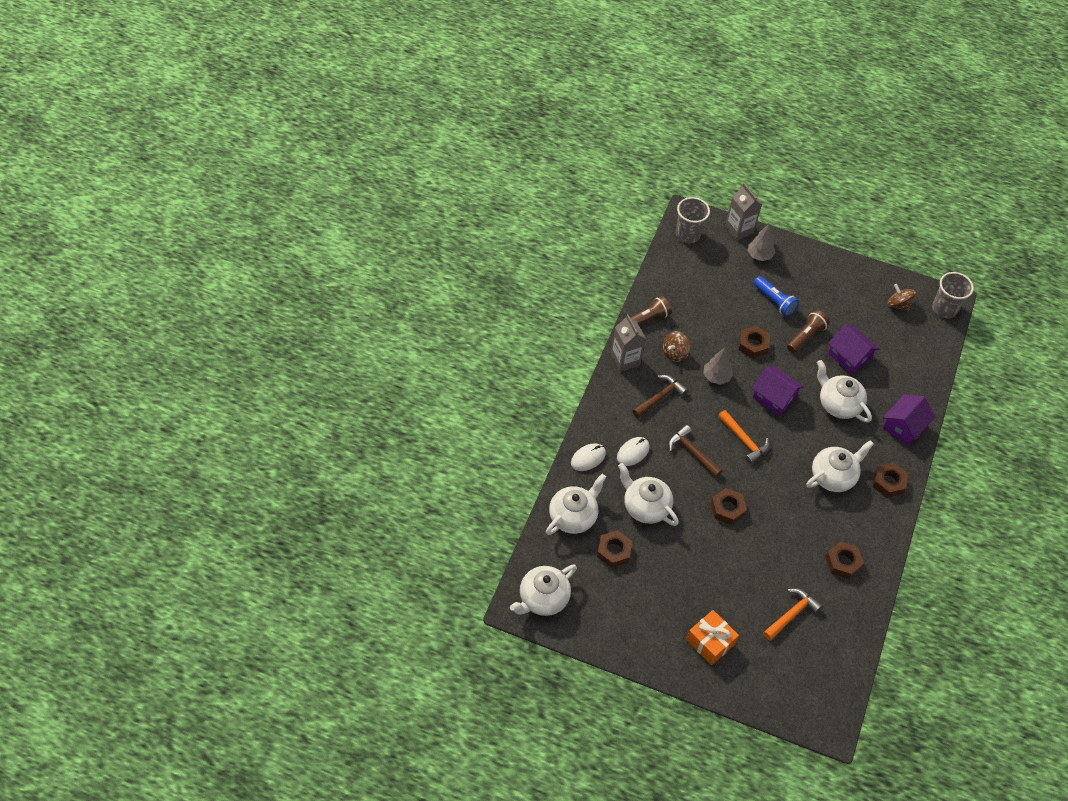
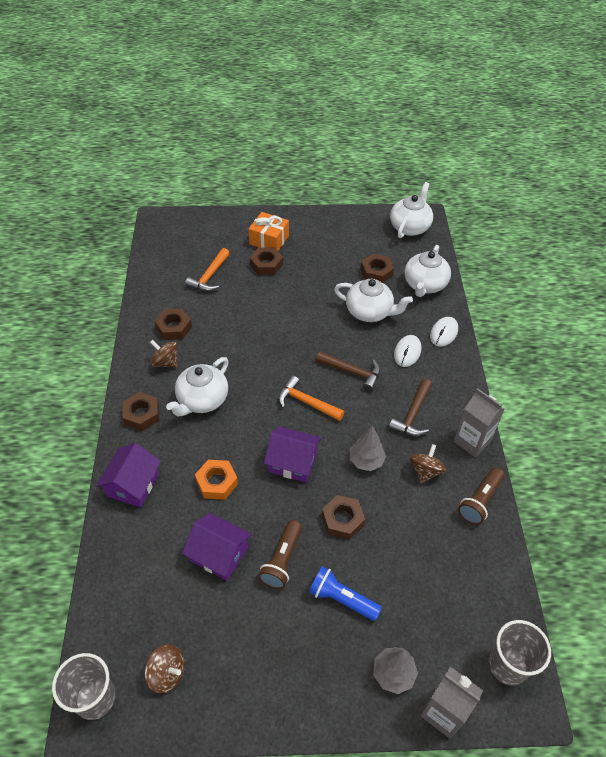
camera: 160 degrees right, 5 degrees down
brown nut [711,488,747,525] -> brown nut moved to [250,247,283,275]
white teapot [817,360,872,422] -> orange nut [195,460,238,500]
none -> brown spinning top [150,340,178,368]

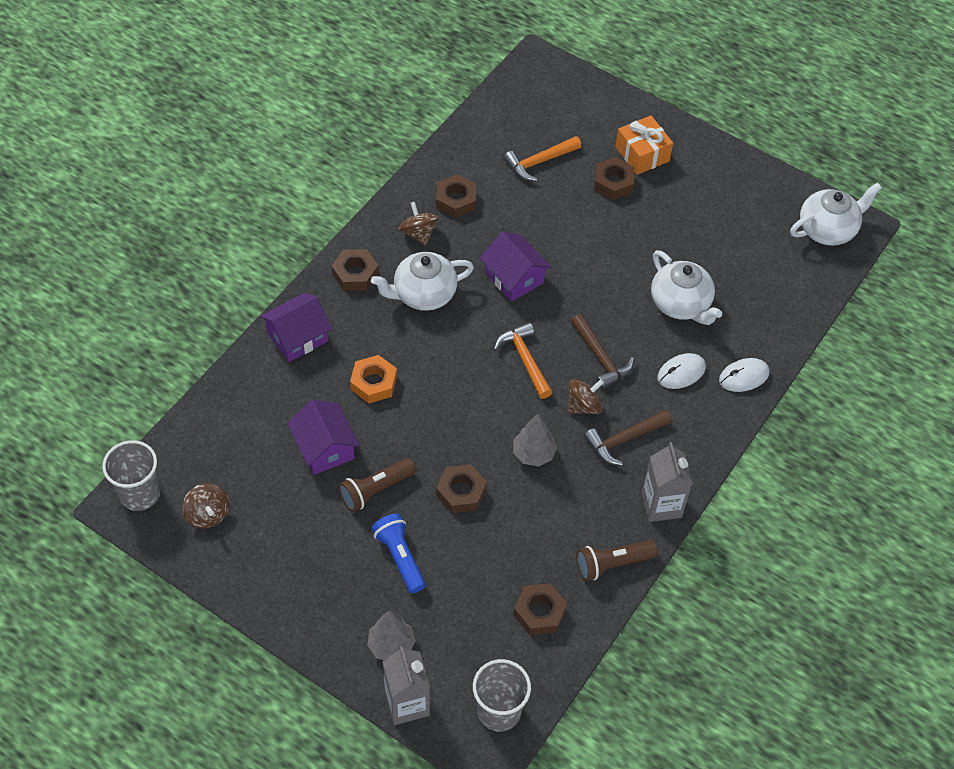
camera: 35 degrees right, 5 degrees up
purple house [264,426,321,483] -> purple house moved to [480,232,551,302]
brown nut [361,254,394,283] -> brown nut moved to [514,583,567,635]
white teapot [405,245,451,297] -> none
brown spinning top [410,444,446,484] -> brown spinning top moved to [568,379,604,414]

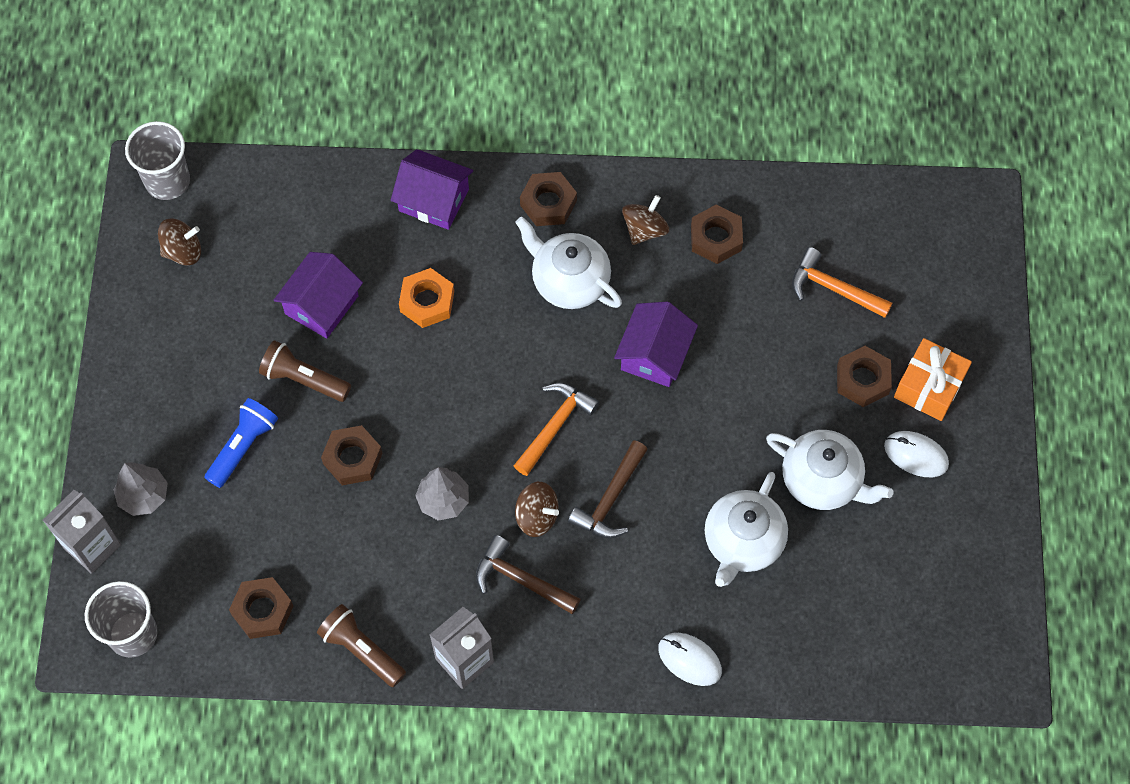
camera: 60 degrees right, 10 degrees up
brown spinning top [182,483,229,529] -> brown spinning top turned 135 degrees counterclockwise [158,219,201,265]
white mouse [657,353,706,389] -> white mouse moved to [884,431,949,477]
white teapot [790,183,882,246] -> white teapot moved to [766,430,894,510]

